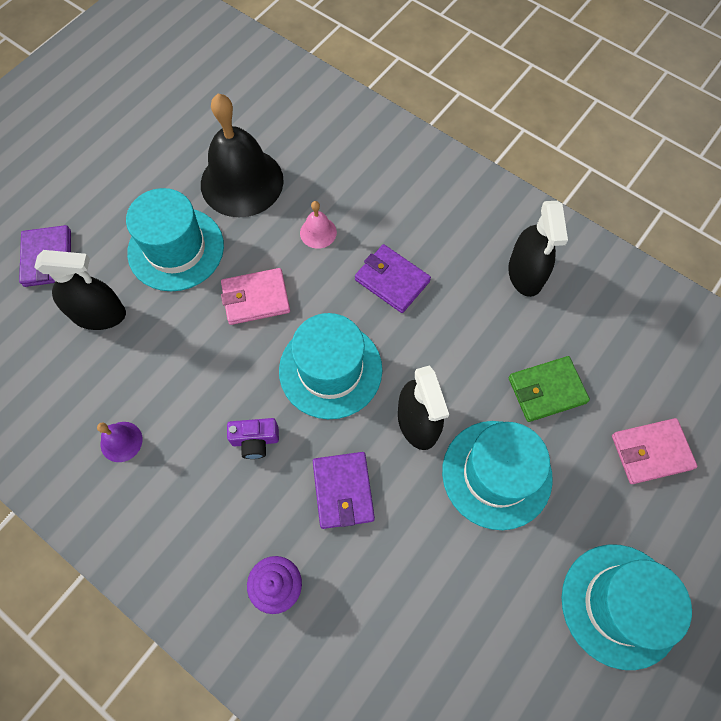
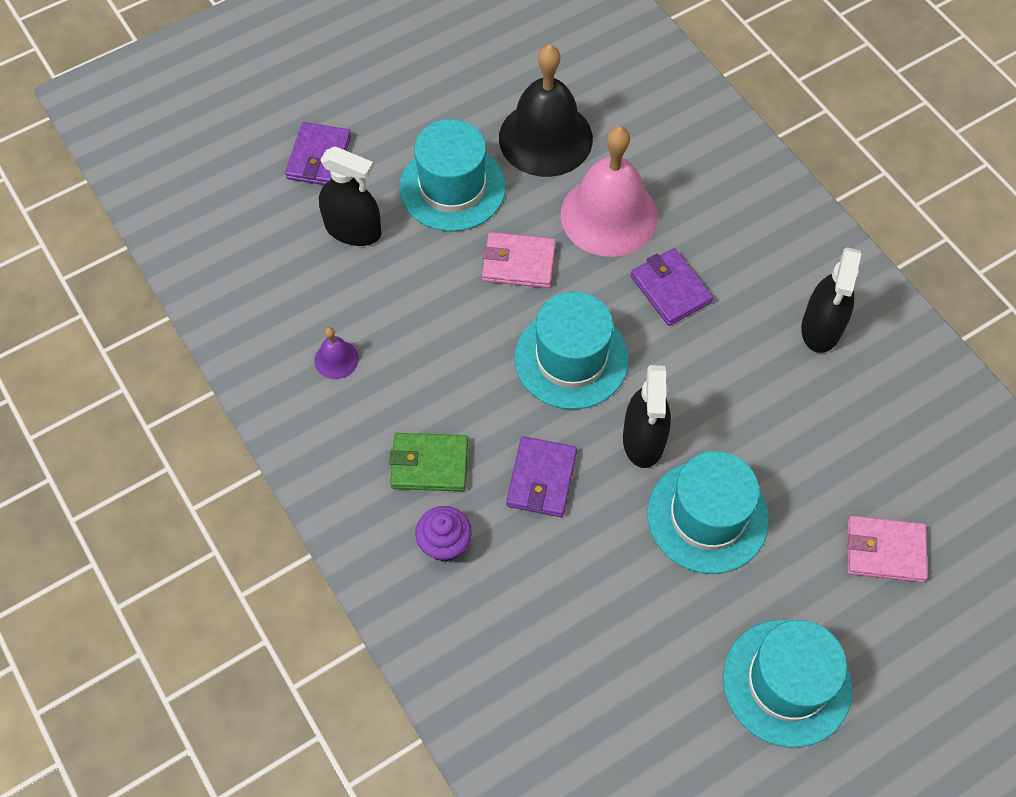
camera: 20 degrees right, 5 degrees down
purple camera [227,418,279,459] -> none
pink bell [300,201,337,249] -> pink bell [561,126,658,257], size x2.33
green wallet [508,356,590,422] -> green wallet moved to [389,433,468,491]

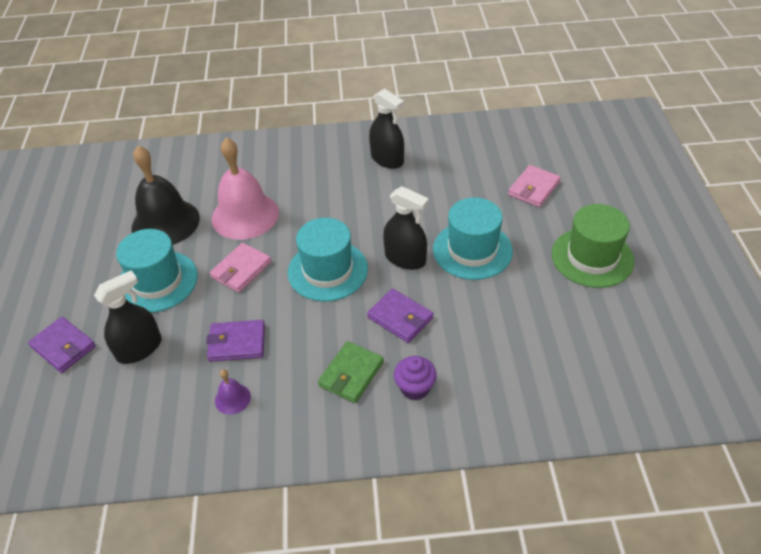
camera: 60 degrees left, 15 degrees down
purple wallet [631,248,713,326] -> purple wallet moved to [206,320,265,362]
turquoise hat [723,620,852,748] -> green hat [552,204,634,288]

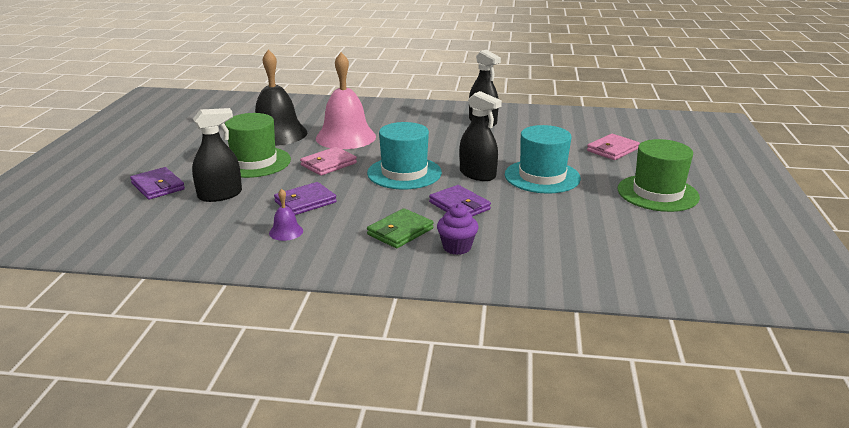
camera: 10 degrees right, 20 degrees down
turquoise hat [116,229,198,313] -> green hat [225,113,291,178]
purple wallet [206,320,265,362] -> purple wallet turned 45 degrees counterclockwise [274,182,337,215]

